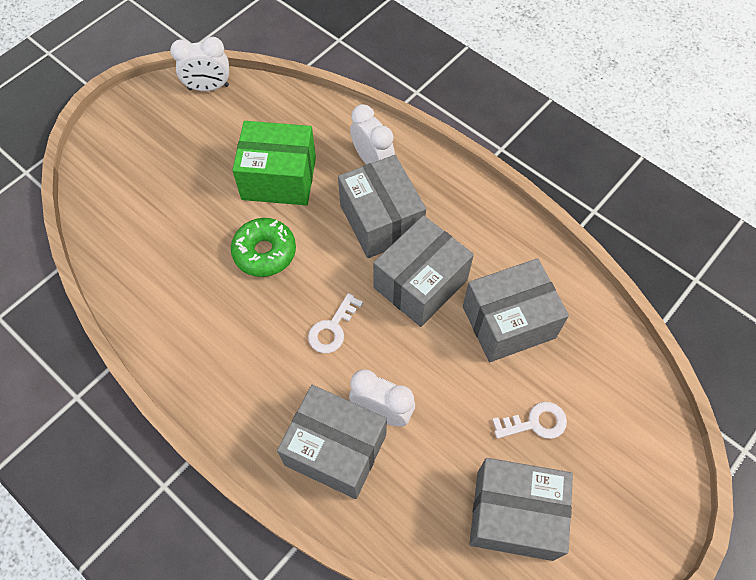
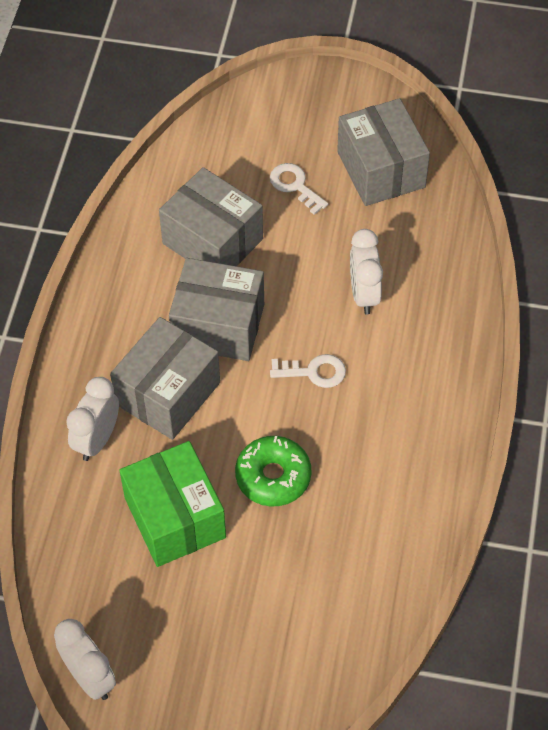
camera: 120 degrees left, 5 degrees down
grey box [277,385,387,499] -> none

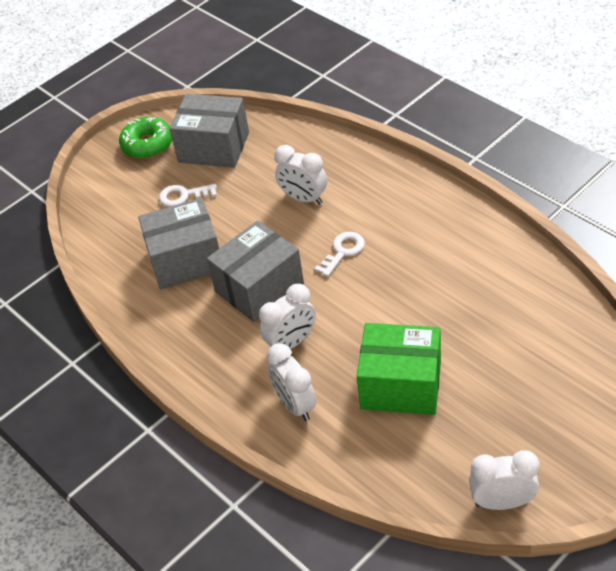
camera: 50 degrees left, 10 degrees down
grey box [110,317,220,440] -> white clock [259,284,316,349]
green donut [235,436,311,506] -> green donut moved to [119,117,172,159]

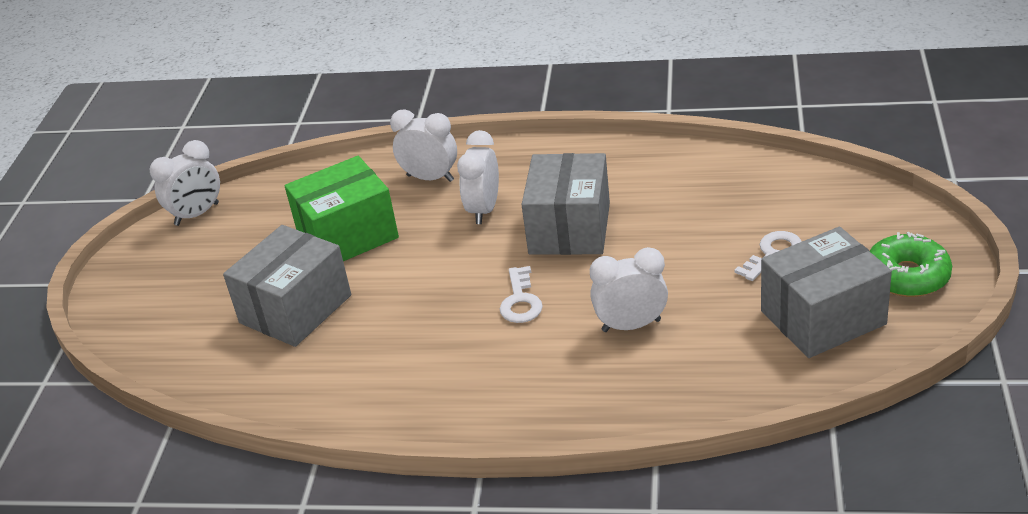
camera: 140 degrees right, 10 degrees down
grey box [138,198,219,289] -> grey box moved to [223,225,351,347]

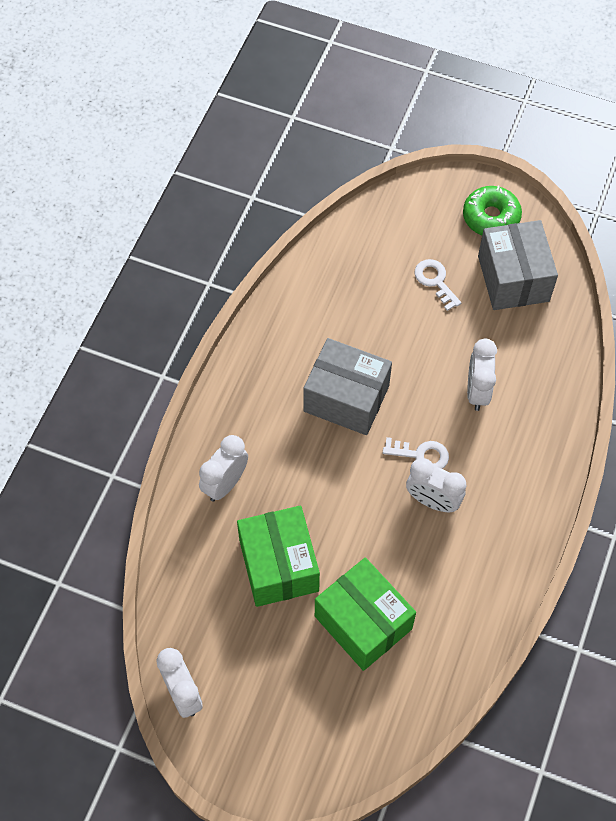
camera: 80 degrees left, 25 degrees up
grey box [223,225,351,347] -> green box [315,557,416,671]
white clock [457,130,499,224] -> white clock moved to [406,458,466,512]

